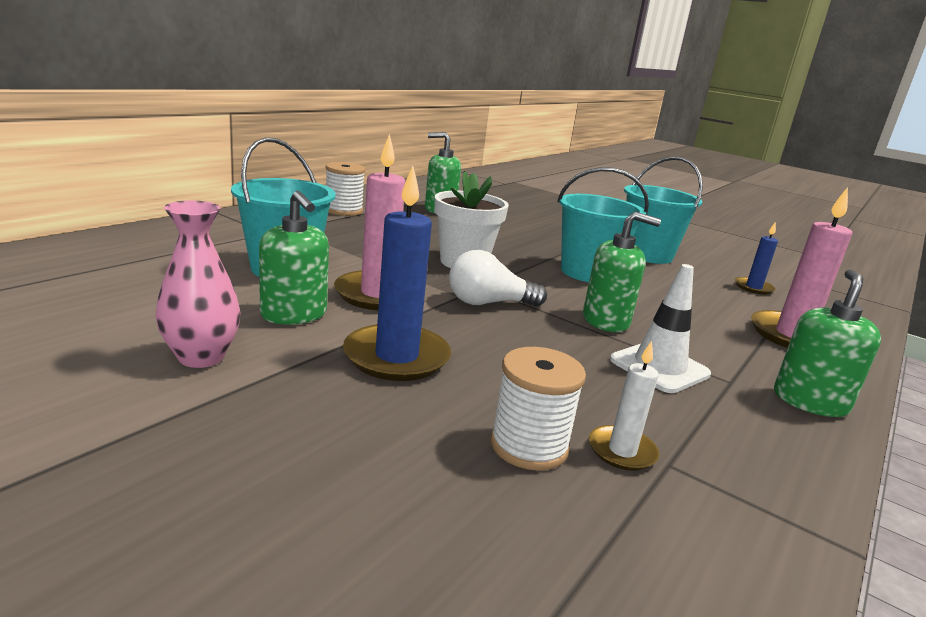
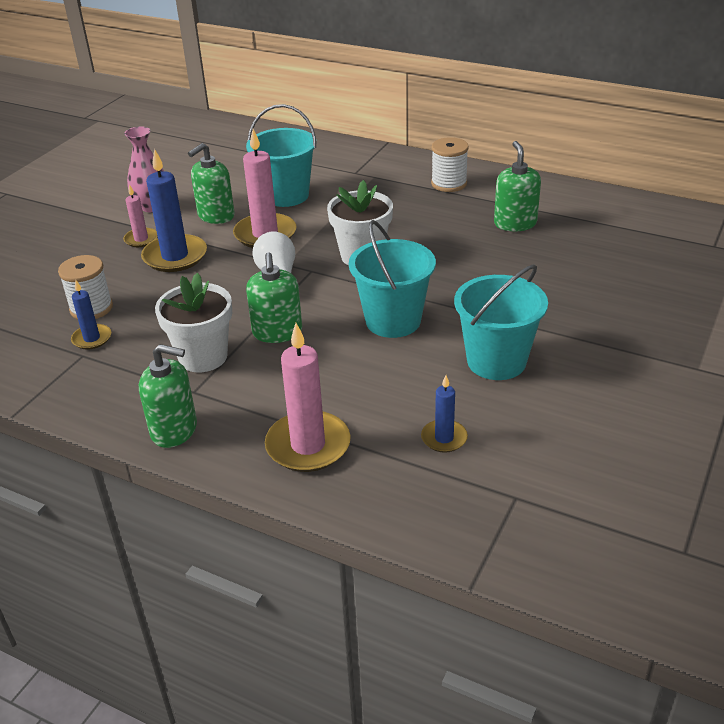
camera: 85 degrees right, 15 degrees up
white candle [589,341,659,471] -> blue candle [71,280,111,349]
white traffic cone [610,264,711,393] -> white flower pot [155,273,232,372]
none -> pink candle [123,184,158,247]

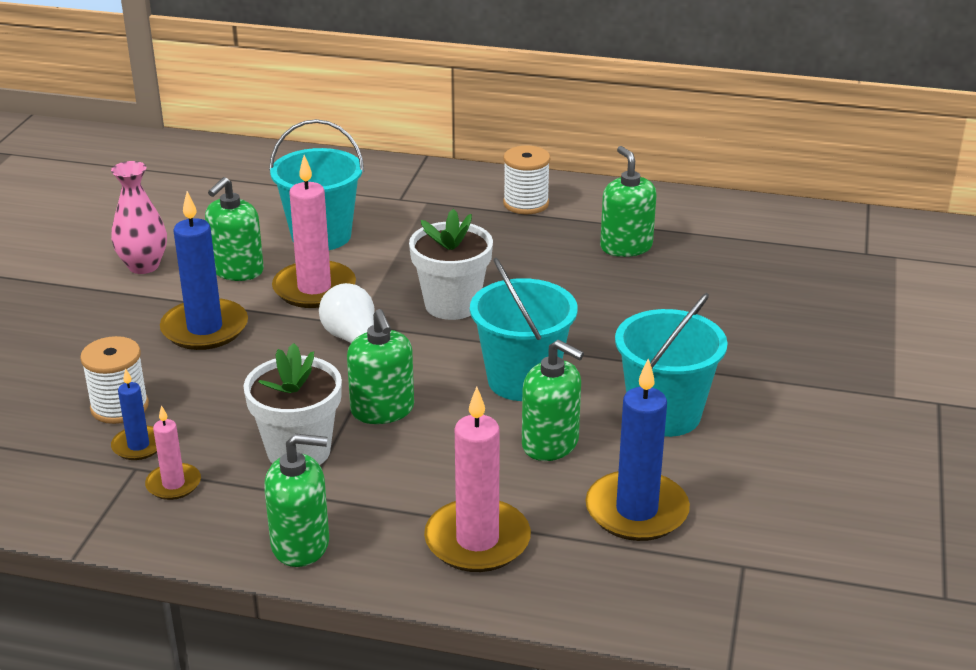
camera: 15 degrees left, 5 degrees down
pink candle [123,184,158,247] -> pink candle moved to [145,405,201,500]
blue candle [421,375,468,453] -> blue candle [585,358,690,541], size x1.84
none -> green soap dispenser [522,339,584,461]

